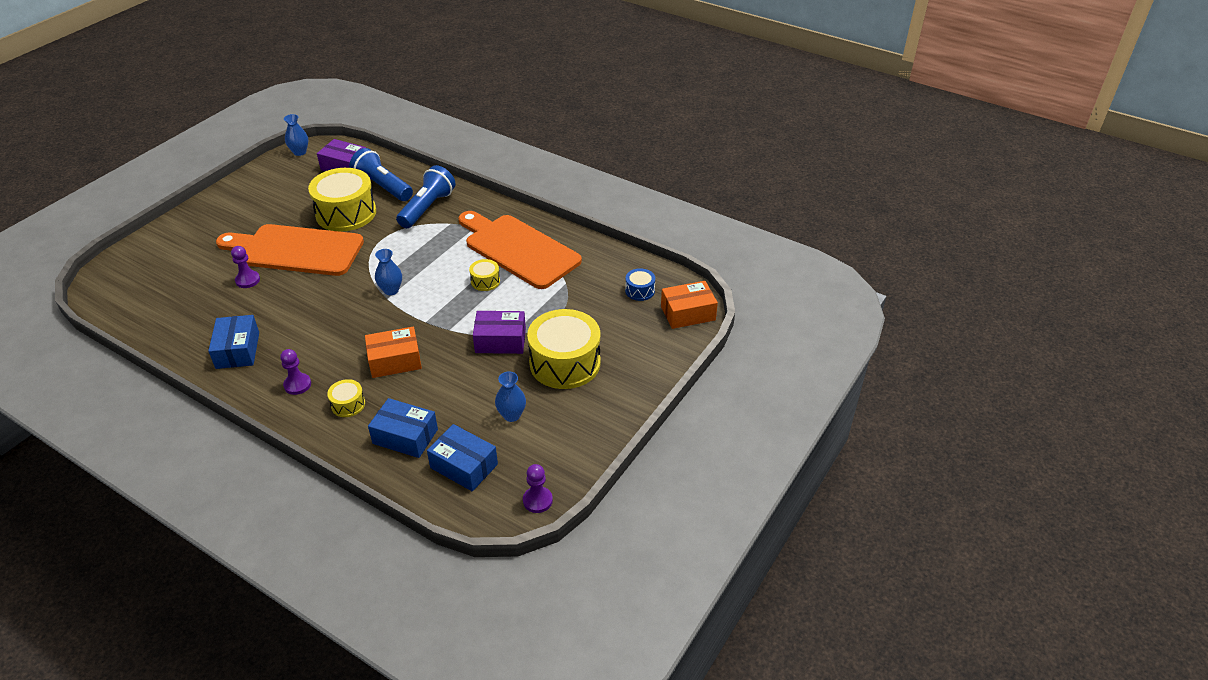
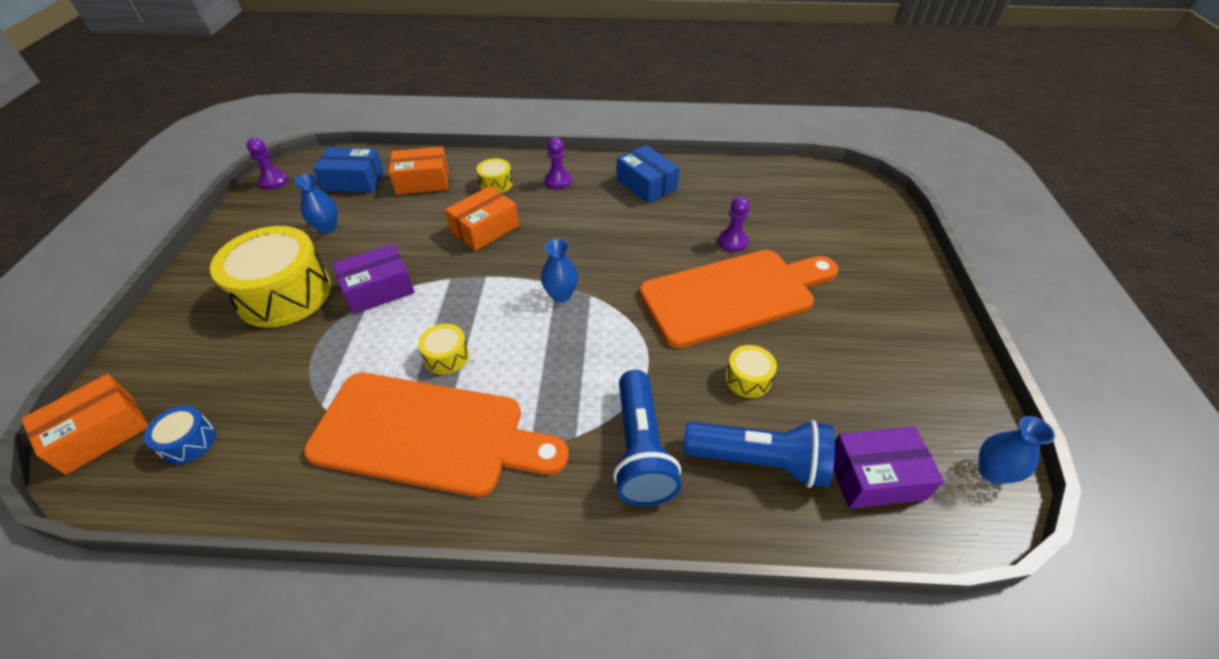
camera: 150 degrees right, 5 degrees up
yellow drum [308,168,376,232] -> yellow drum [725,345,777,398], size x0.45
blue box [368,398,438,458] -> orange box [389,147,448,195]

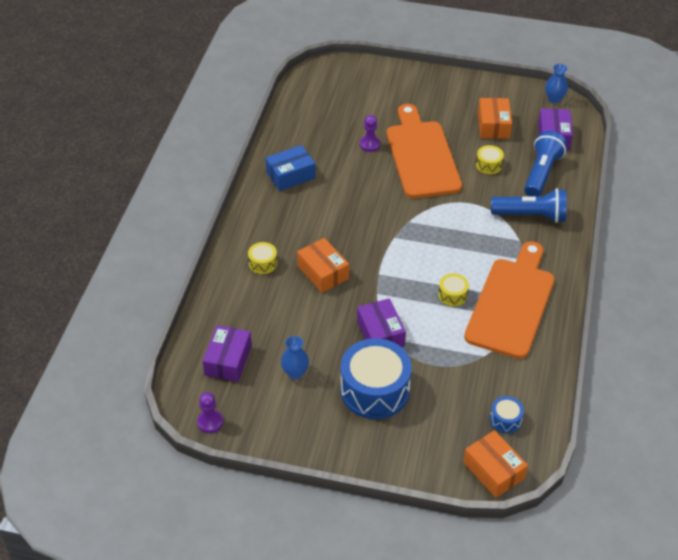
camera: 80 degrees left, 0 degrees up
yellow drum [210,226,331,328] -> blue drum [340,338,412,419]
blue box [313,147,384,193] -> purple box [203,325,252,382]
orange box [389,147,448,195] -> orange box moved to [478,98,512,139]
blue vase [541,239,578,302] -> none
purple pawn [545,138,571,189] -> none

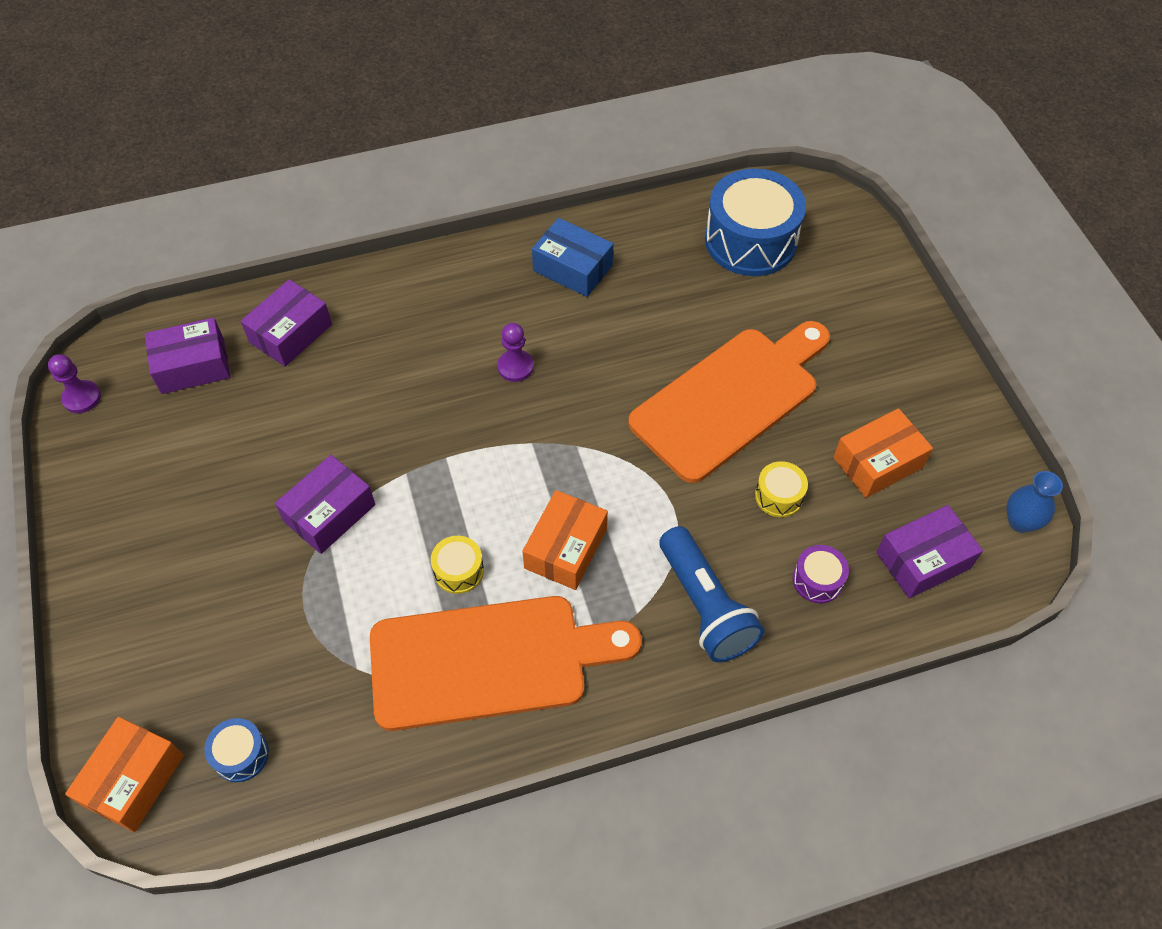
camera: 60 degrees right, 10 degrees up
yellow drum [248,242,277,274] -> none
blue vase [281,336,309,379] -> none
orange box [297,238,349,293] -> orange box moved to [522,490,608,590]
blue drum [340,338,412,419] -> blue drum moved to [705,168,806,276]
purple pawn [360,115,381,152] -> purple pawn moved to [497,323,534,382]
blue flashlight [524,131,567,197] -> purple drum [793,545,849,603]
none -> purple box [241,279,332,367]

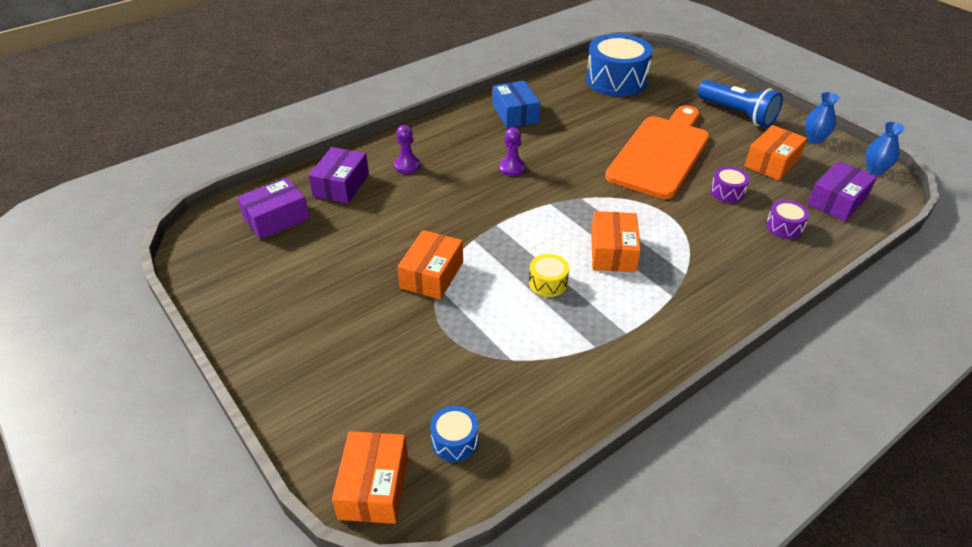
camera: 20 degrees left, 15 degrees down
purple pawn [48,354,101,413] -> purple pawn moved to [394,125,420,174]
purple box [275,455,375,554] -> orange box [398,230,463,300]
orange cutting board [370,596,642,731] -> none
blue box [532,218,613,297] -> blue box turned 60 degrees clockwise [493,81,540,128]
blue flashlight [660,526,764,662] -> blue flashlight moved to [697,80,783,127]
yellow drum [755,461,808,517] -> purple drum [710,167,750,203]
none -> blue vase [805,92,840,144]

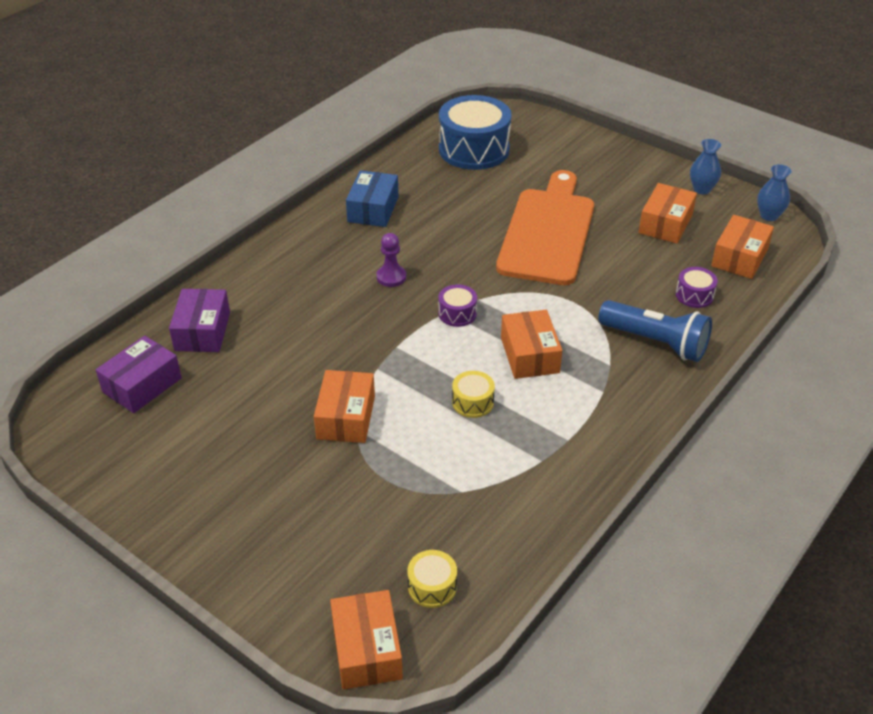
camera: 15 degrees left, 0 degrees up
purple pawn [394,125,420,174] -> none
blue drum [430,406,479,462] -> yellow drum [407,550,457,608]
blue box [493,81,540,128] -> blue box turned 45 degrees clockwise [346,170,399,227]
blue flashlight [697,80,783,127] -> blue flashlight moved to [598,300,712,362]
purple drum [710,167,750,203] -> purple drum moved to [438,284,477,327]
purple box [807,161,877,222] -> orange box [711,215,774,279]

